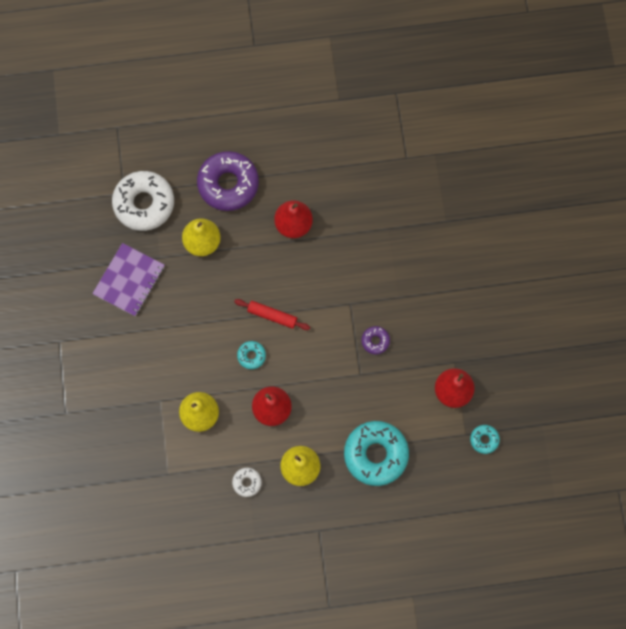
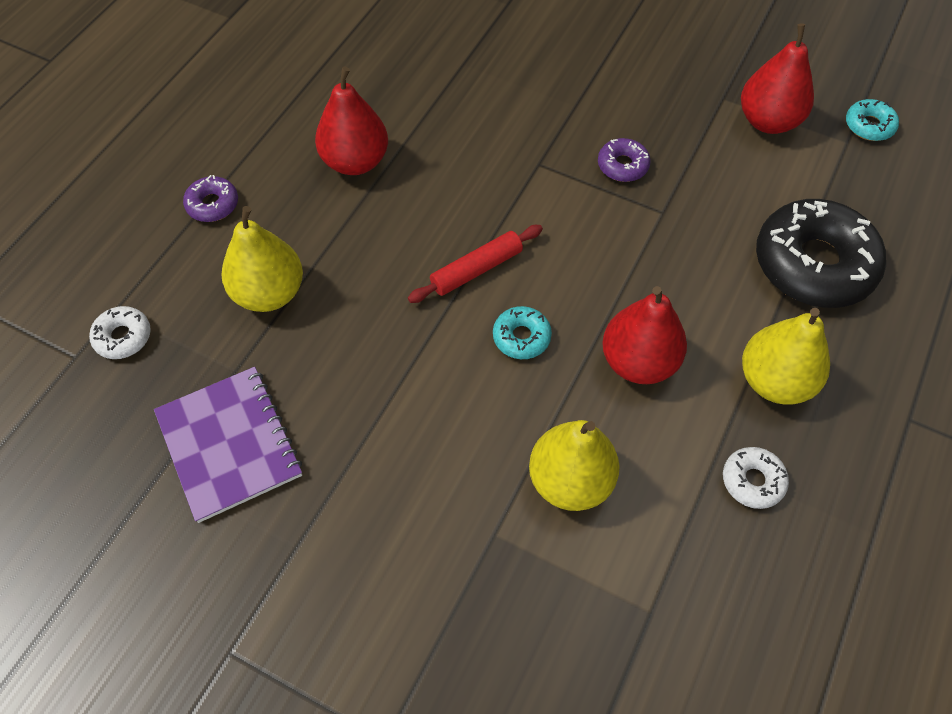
camera: 55 degrees left, 15 degrees down
white donut [112,171,174,231] -> white donut [89,306,151,359], size x0.45
purple donut [197,151,259,211] -> purple donut [183,175,238,222], size x0.45
turquoise donut [344,421,409,486] -> black donut [756,199,886,308]

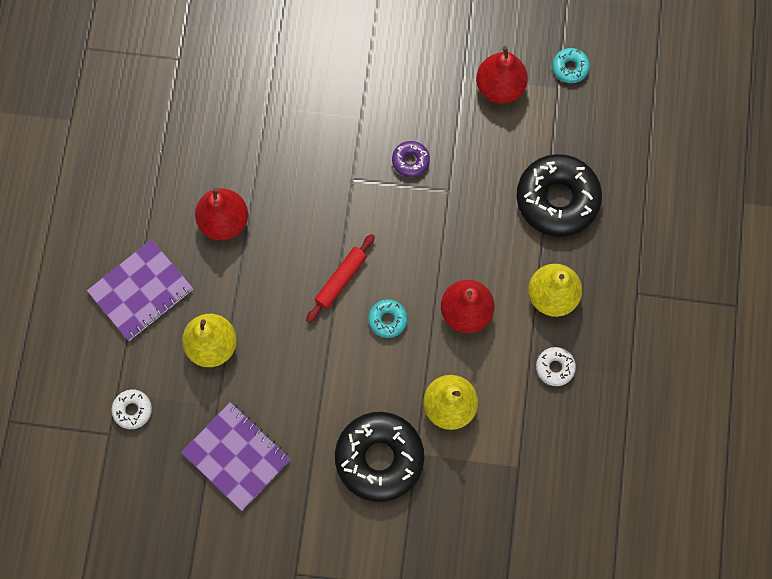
camera: 20 degrees left, 15 degrees up
purple donut [183,175,238,222] -> purple notebook [87,239,193,341]
none -> black donut [335,412,424,502]

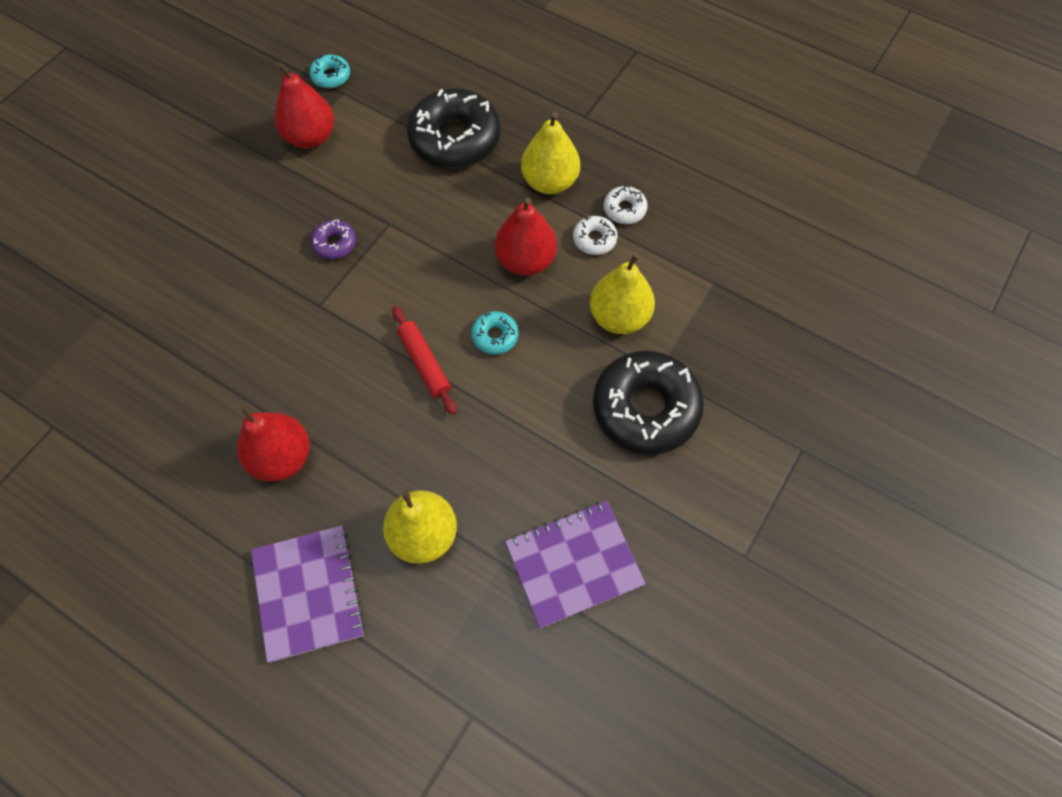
camera: 65 degrees left, 10 degrees down
white donut [111,389,152,429] -> white donut moved to [573,216,618,255]

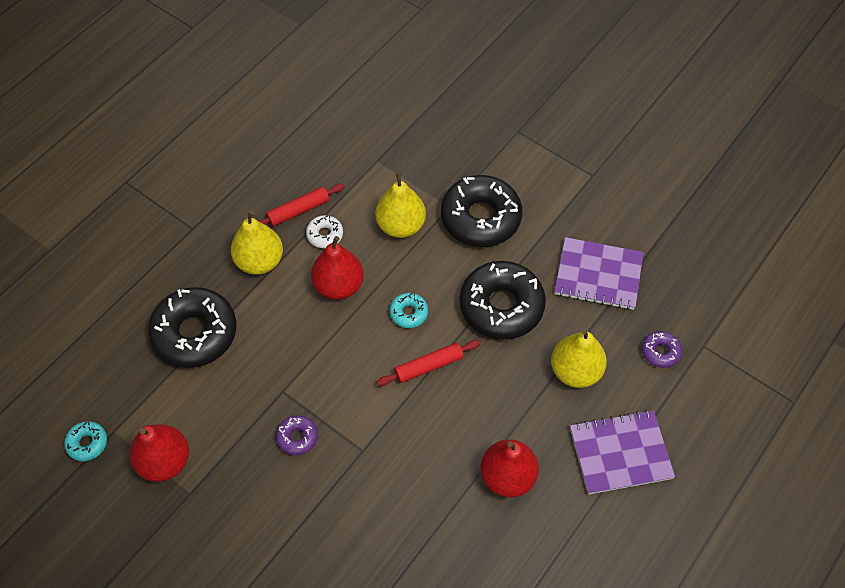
camera: 85 degrees left, 5 degrees down
purple notebook [505,501,646,628] -> purple notebook turned 60 degrees counterclockwise [555,237,644,310]
white donut [604,185,648,224] -> red rolling pin [258,184,345,226]
none -> black donut [460,261,546,339]
none -> purple donut [642,331,682,368]

